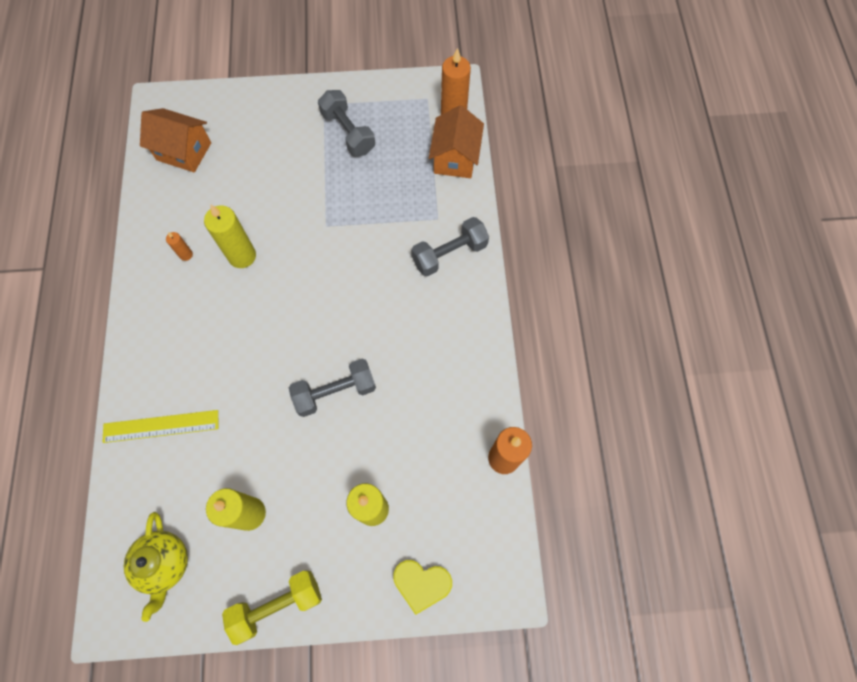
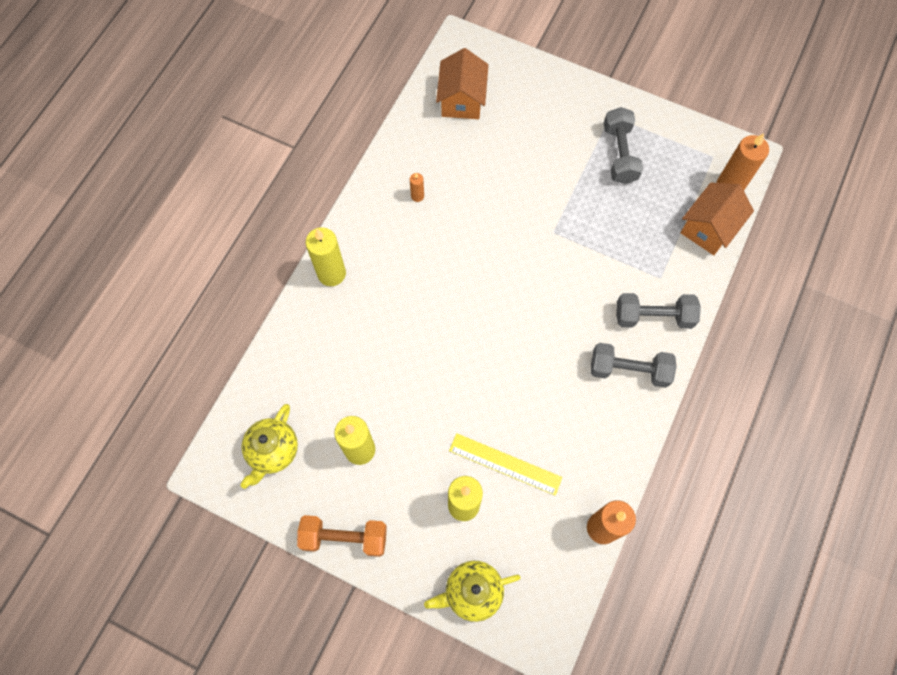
camera: 30 degrees right, 0 degrees up
yellow ruler [102,410,218,443] -> yellow ruler moved to [449,433,562,496]
orange house [140,108,211,172] -> orange house turned 45 degrees clockwise [436,48,489,119]
yellow candle [204,204,256,268] -> yellow candle moved to [306,227,346,286]
yellow dumbbell [222,570,322,645] -> orange dumbbell [297,515,387,557]
grey dumbbell [289,359,376,417] -> grey dumbbell moved to [591,343,676,388]
yellow heart [393,560,452,615] -> yellow teapot [424,561,521,622]

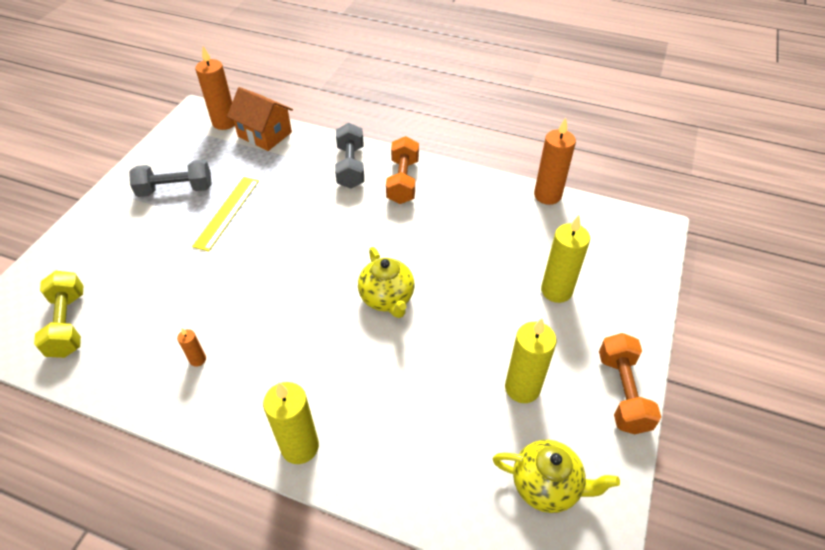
camera: 95 degrees left, 20 degrees down
yellow teapot [424,561,521,622] -> yellow teapot moved to [358,247,415,318]
orange house [436,48,489,119] -> yellow dumbbell [34,271,83,358]
yellow ruler [449,433,562,496] -> yellow ruler moved to [192,177,259,251]
grey dumbbell [591,343,676,388] -> orange dumbbell [386,136,419,204]

